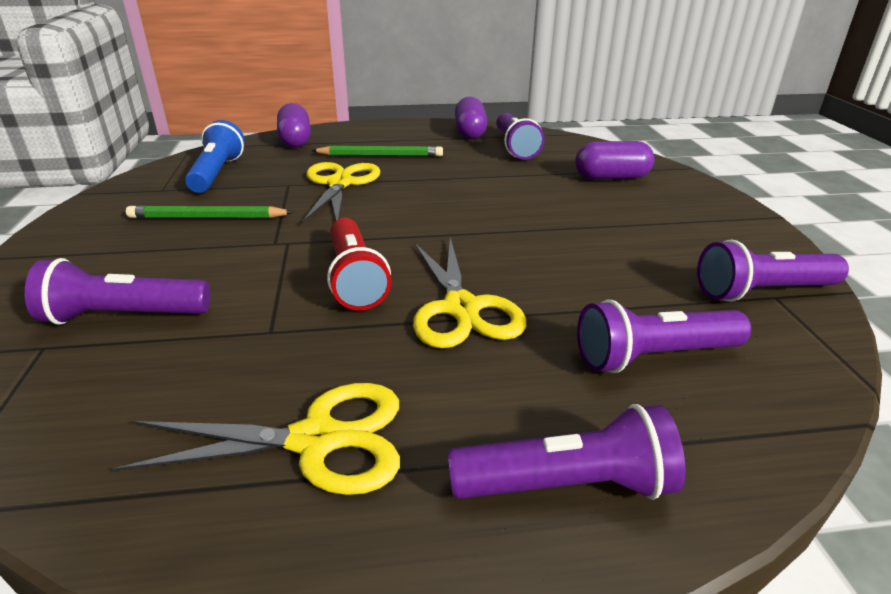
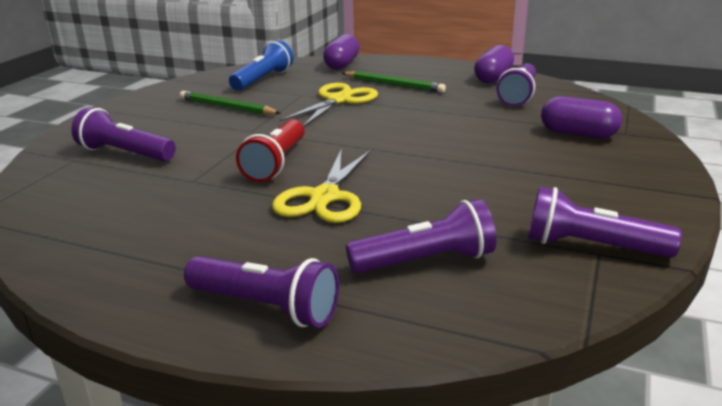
camera: 30 degrees right, 5 degrees down
yellow scissors [111,383,400,495] -> none
purple flashlight [577,300,751,373] -> purple flashlight turned 150 degrees clockwise [346,199,496,273]

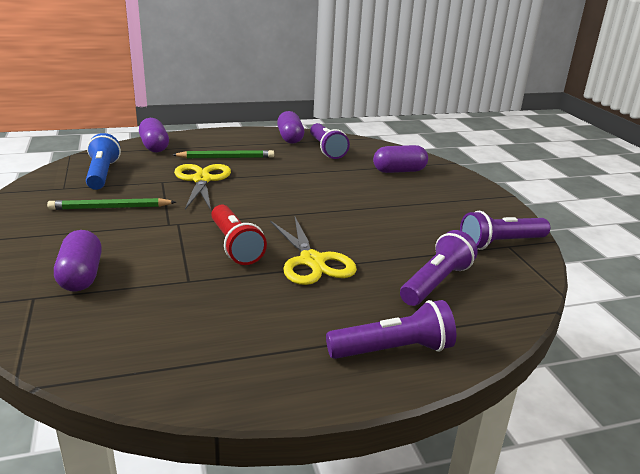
camera: 40 degrees left, 0 degrees up
purple flashlight [71,107,176,161] -> purple capsule [54,230,102,292]

